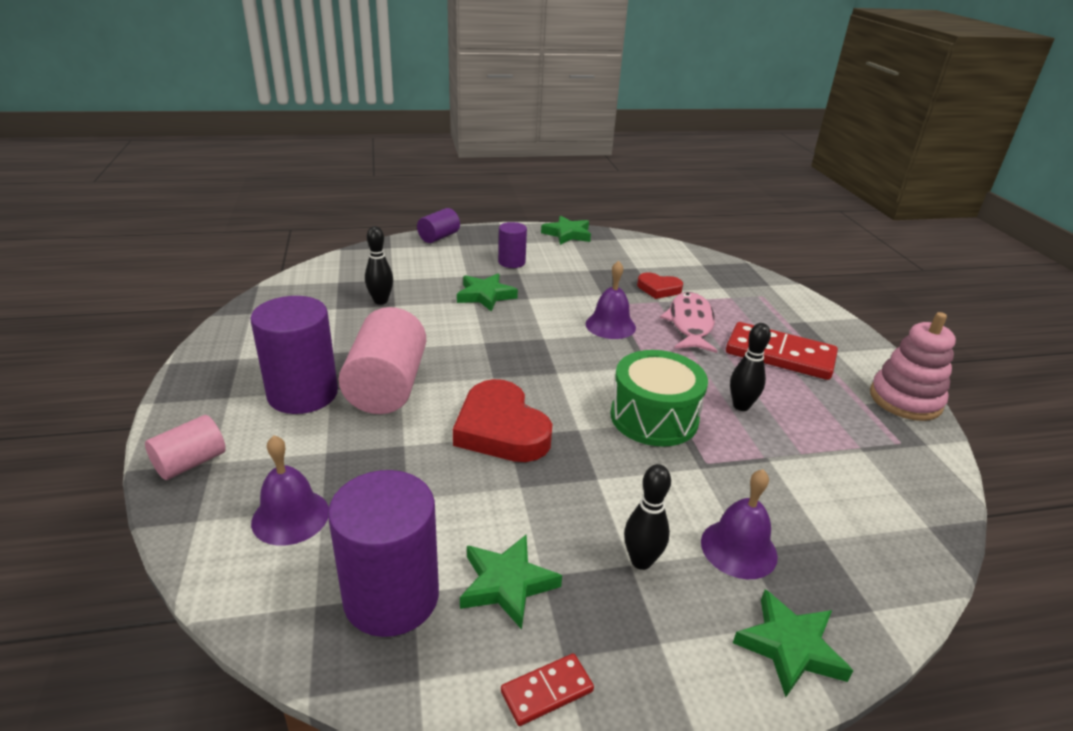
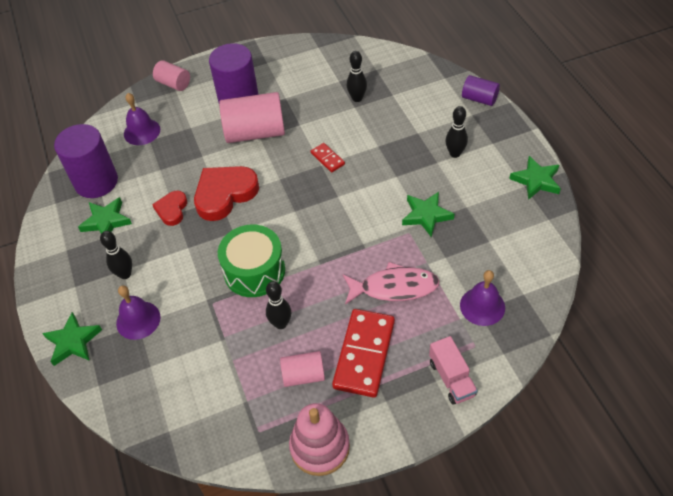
camera: 85 degrees right, 20 degrees up
green star [457,273,518,312] -> green star moved to [402,192,455,237]
purple cylinder [498,222,527,268] -> black bowling pin [445,106,468,158]
red domino [501,653,594,726] -> red domino moved to [311,143,345,172]
purple bell [586,261,636,339] -> purple bell moved to [460,270,505,326]
red heart [637,272,683,299] -> red heart moved to [152,191,187,226]
none -> pink cylinder [280,351,325,387]
none -> pink truck [429,336,478,405]

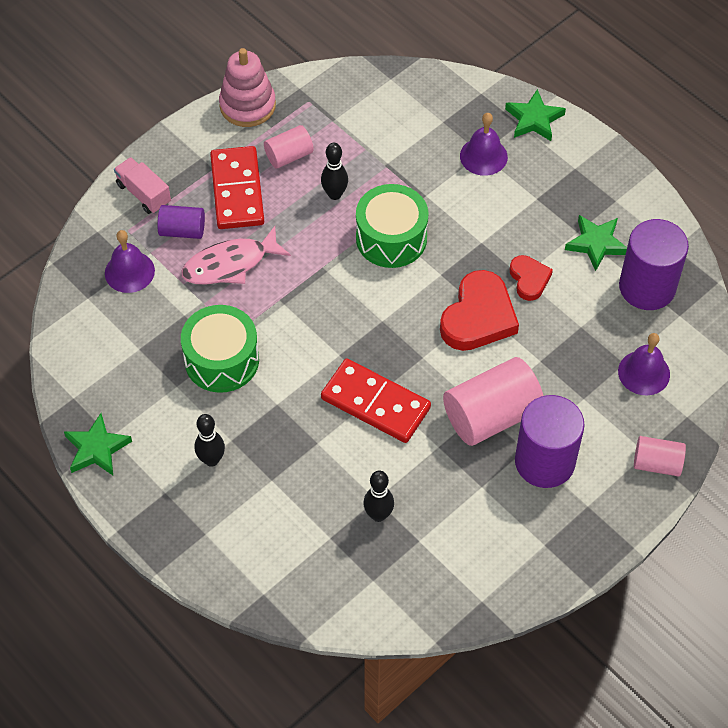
camera: 155 degrees right, 5 degrees up
black bowling pin [100,231,132,279] -> none
red domino [311,143,345,172] -> red domino [321,359,431,443], size x2.10
green star [402,192,455,237] -> green drum [181,305,259,393]
purple cylinder [462,75,500,106] -> purple cylinder moved to [157,205,205,239]

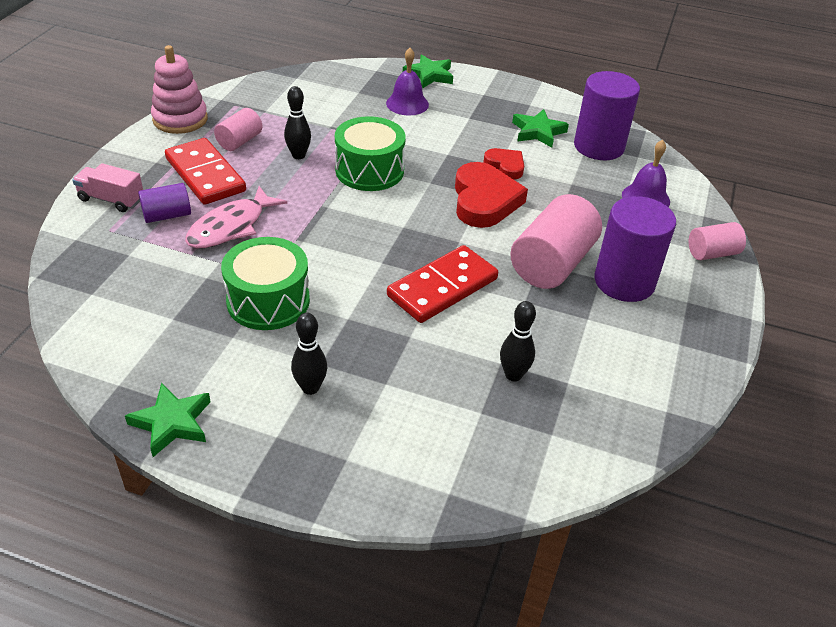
camera: 30 degrees left, 15 degrees down
purple bell [105,230,155,293] -> none
red domino [321,359,431,443] -> red domino turned 45 degrees counterclockwise [387,245,498,323]

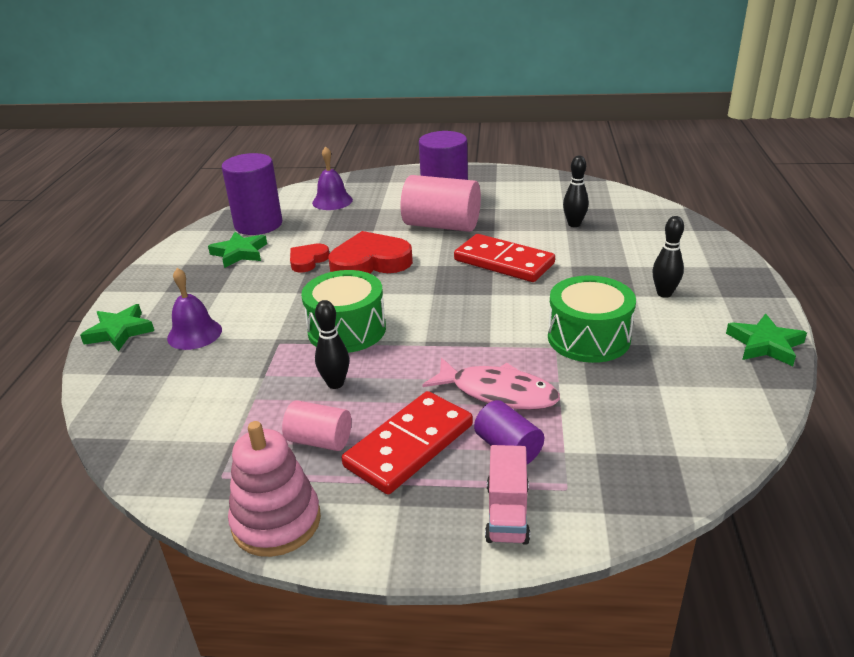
camera: 100 degrees left, 10 degrees down
pink cylinder [689,222,746,260] -> none

